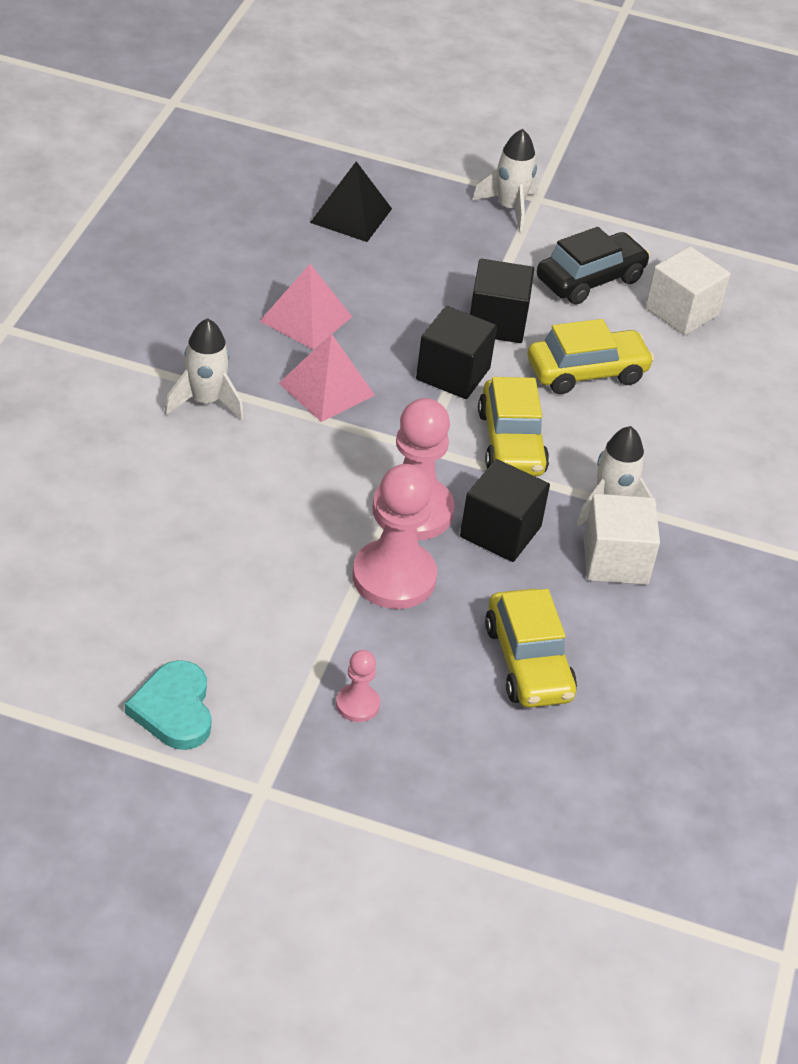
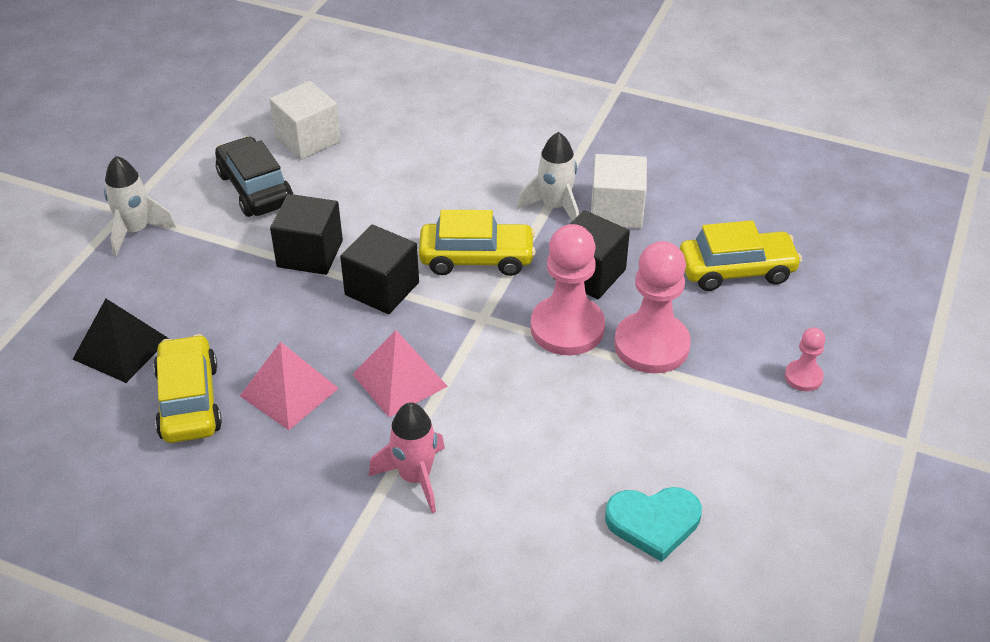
camera: 80 degrees left, 0 degrees up
turquoise heart [125,660,212,750] -> turquoise heart moved to [605,487,702,562]
white rocket [164,318,244,420] -> pink rocket [369,402,445,513]
yellow car [527,319,655,394] -> yellow car moved to [153,334,222,443]

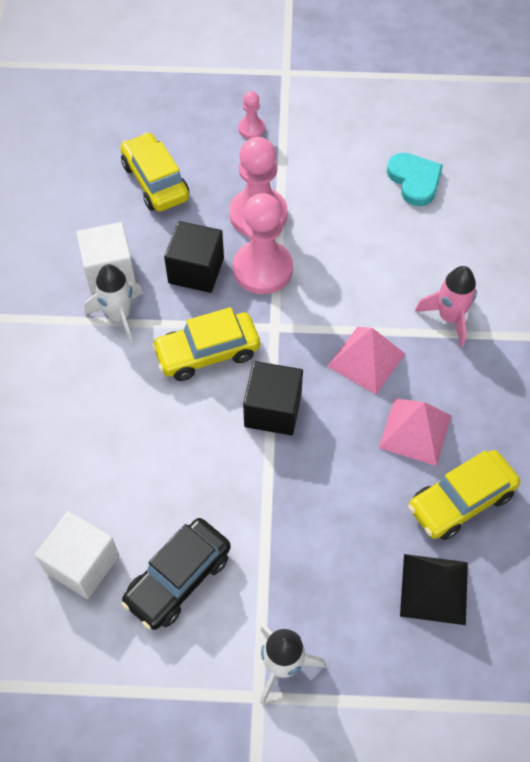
camera: 110 degrees left, 15 degrees up
black cube [270,194,343,275] -> none
yellow car [419,210,536,276] -> yellow car turned 90 degrees counterclockwise [152,307,260,381]

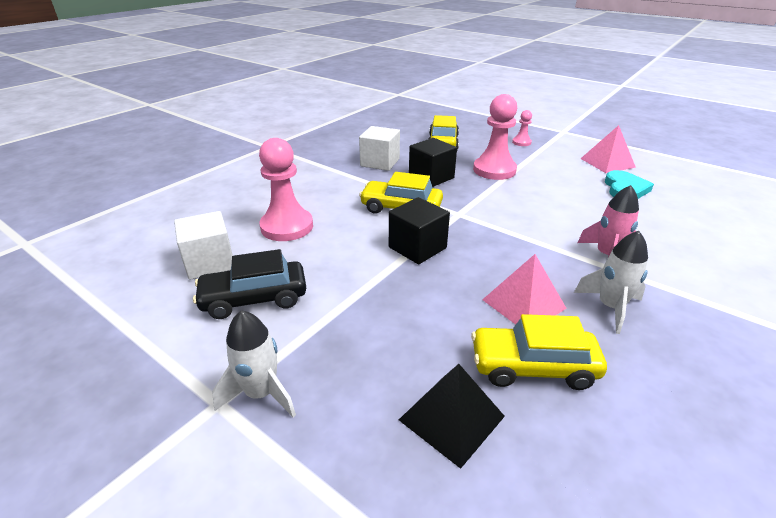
camera: 35 degrees right, 25 degrees down
white rocket [84,264,143,344] -> white rocket moved to [574,231,648,334]
pink pawn [233,193,293,294] -> pink pawn moved to [259,138,313,241]
pink pyramid [327,327,405,395] -> pink pyramid moved to [580,125,636,173]

